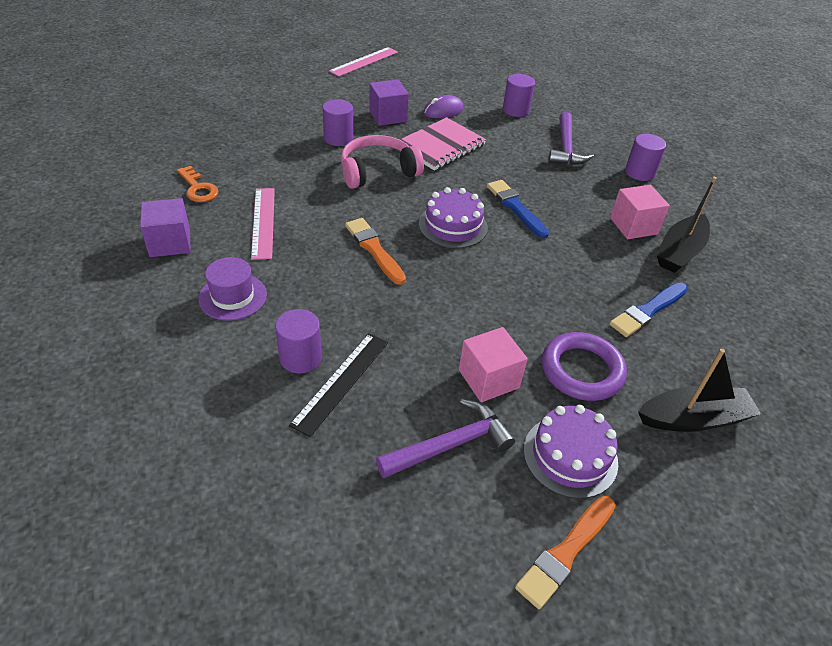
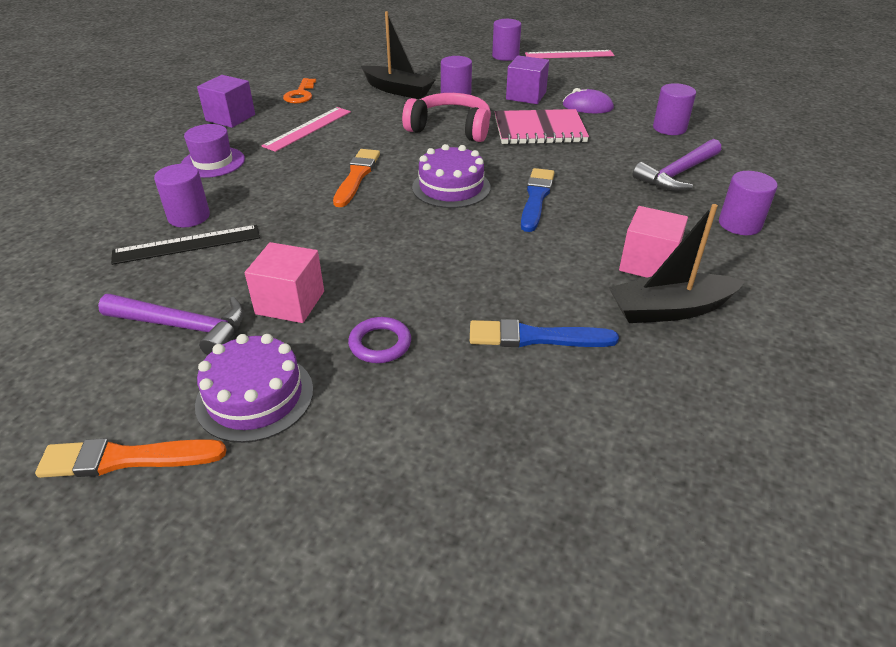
camera: 45 degrees right, 5 degrees down
purple ring [542,332,627,401] -> purple ring [348,317,411,363], size x0.59
black boat [638,349,761,432] -> black boat moved to [361,11,435,99]
none -> purple cylinder [492,19,521,61]

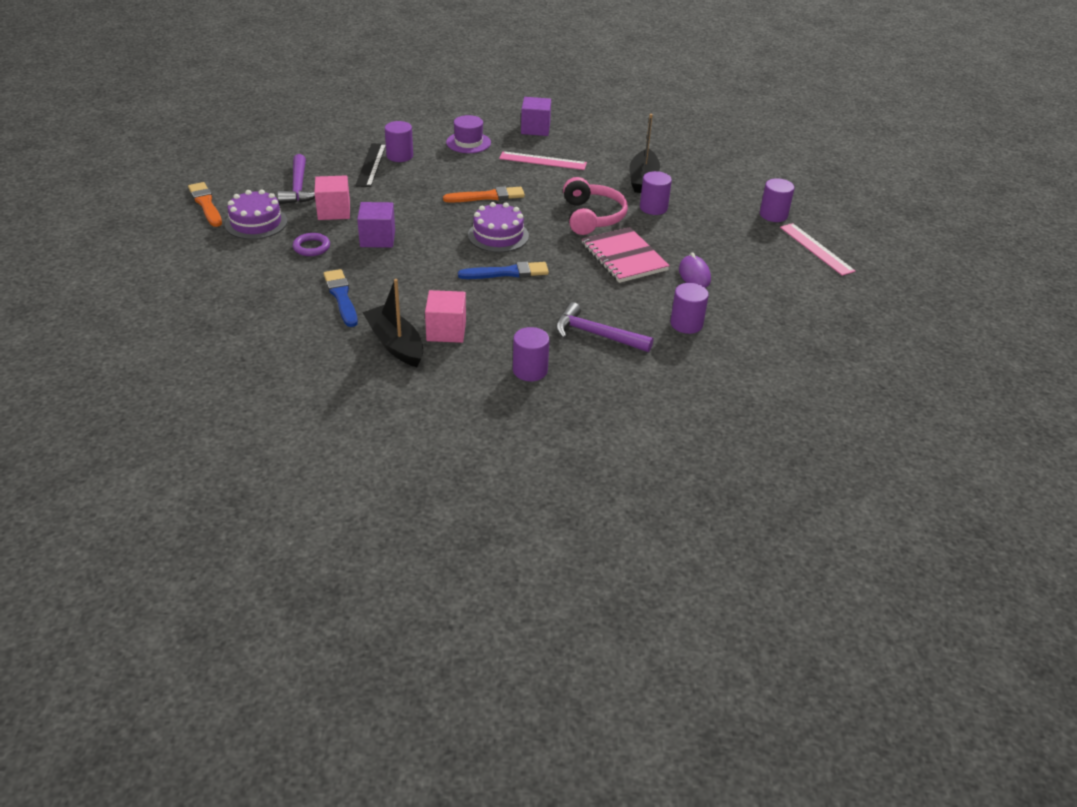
camera: 65 degrees right, 0 degrees up
black ruler [111,225,260,265] -> black ruler turned 45 degrees clockwise [355,143,386,187]
orange key [283,78,316,104] -> none
purple cube [506,55,549,104] -> purple cube moved to [357,202,395,248]

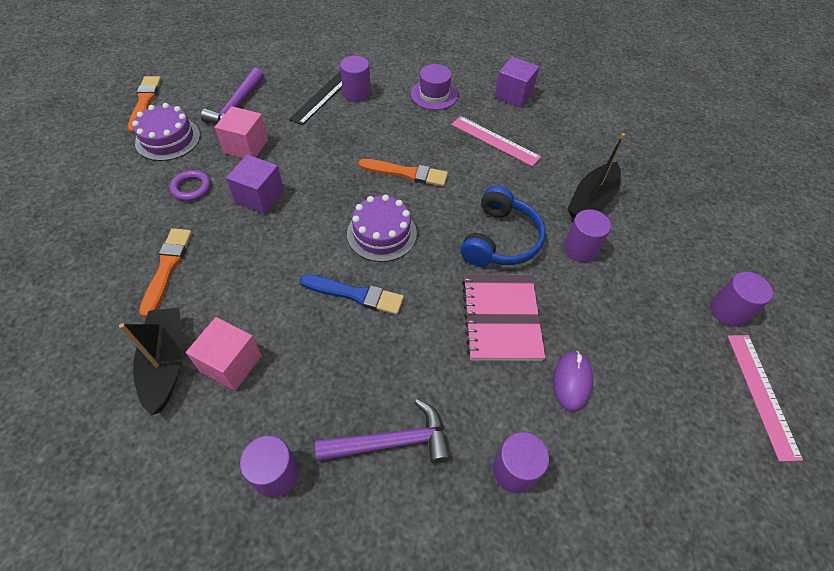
camera: 25 degrees right, 15 degrees up
blue brush [324,269,358,327] -> orange brush [139,228,192,318]
purple hammer [556,302,653,352] -> purple hammer turned 120 degrees clockwise [315,399,451,463]
pink headphones [563,177,628,235] -> blue headphones [460,186,546,266]

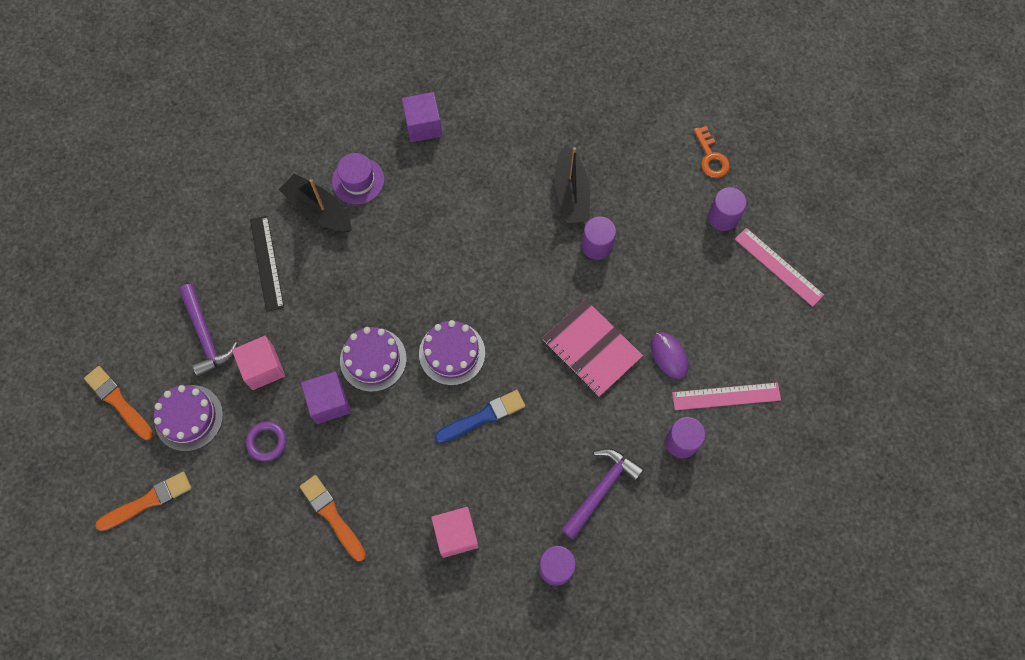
camera: 40 degrees left, 15 degrees up
black boat [119,307,183,416] -> black boat moved to [279,173,352,232]
purple cylinder [340,56,371,102] -> none
orange brush [358,159,448,187] -> orange brush moved to [95,472,192,531]
pink ruler [451,116,541,167] -> pink ruler moved to [672,383,781,410]
blue headphones [460,186,546,266] -> none
none -> purple cake [340,327,407,392]
none -> orange key [694,126,730,178]

